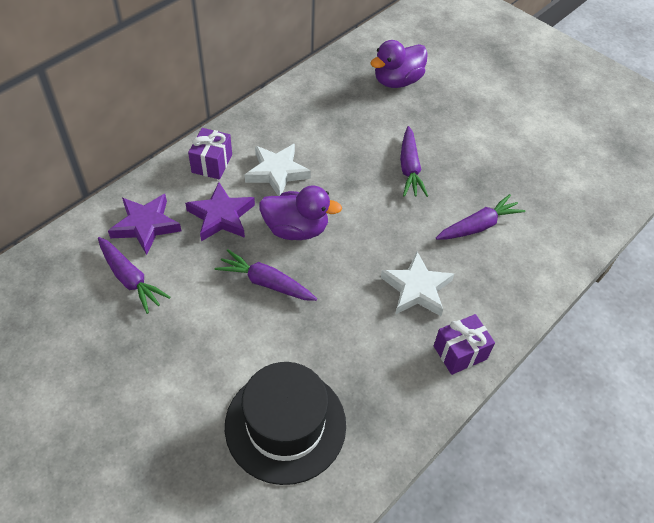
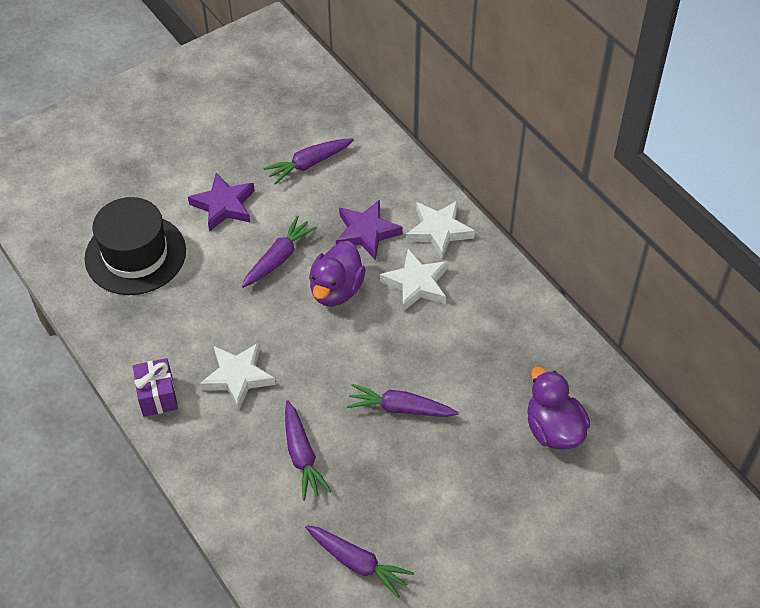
camera: 105 degrees right, 0 degrees up
purple star [108,194,181,255] -> purple star moved to [188,173,255,232]
purple gift [188,128,232,179] -> white star [406,201,475,259]
none -> purple carrot [305,525,414,598]

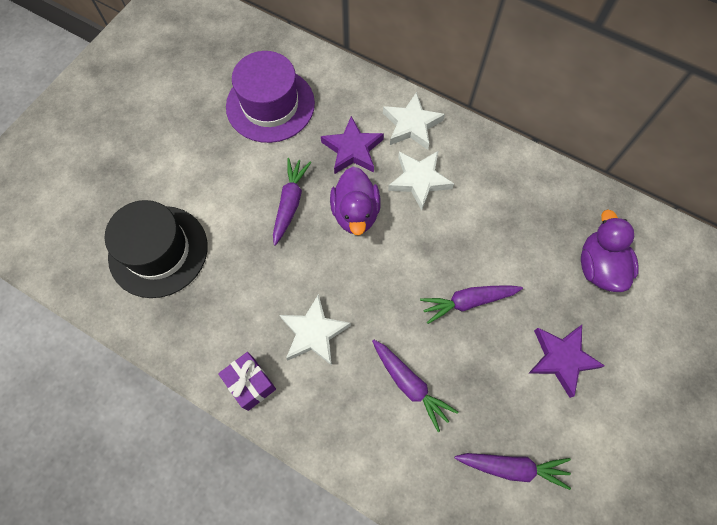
camera: 25 degrees left, 15 degrees up
purple star [188,173,255,232] -> purple star moved to [528,325,605,398]
purple carrot [263,138,354,185] -> purple hat [226,51,315,143]
purple duck [527,367,590,450] -> purple duck turned 45 degrees clockwise [581,209,639,292]

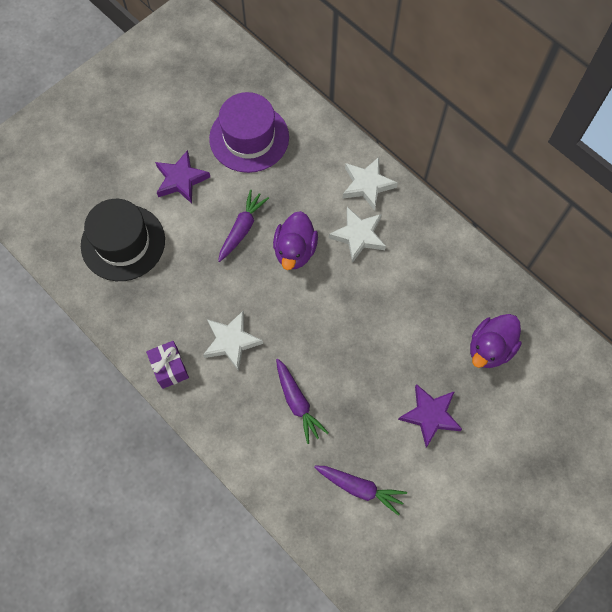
camera: 15 degrees right, 0 degrees up
purple star [321,116,384,174] -> purple star moved to [155,150,210,204]
purple carrot [420,286,523,324] -> none
purple duck [581,209,639,292] -> purple duck turned 150 degrees counterclockwise [470,314,522,368]

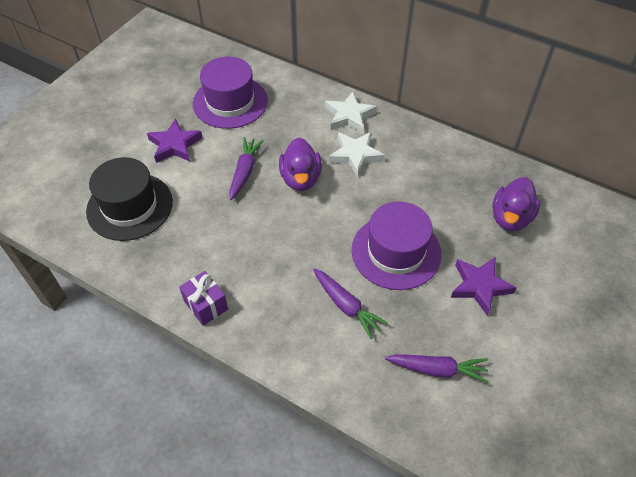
camera: 15 degrees left, 15 degrees down
white star [203,311,263,371] -> none
none -> purple hat [352,201,441,290]

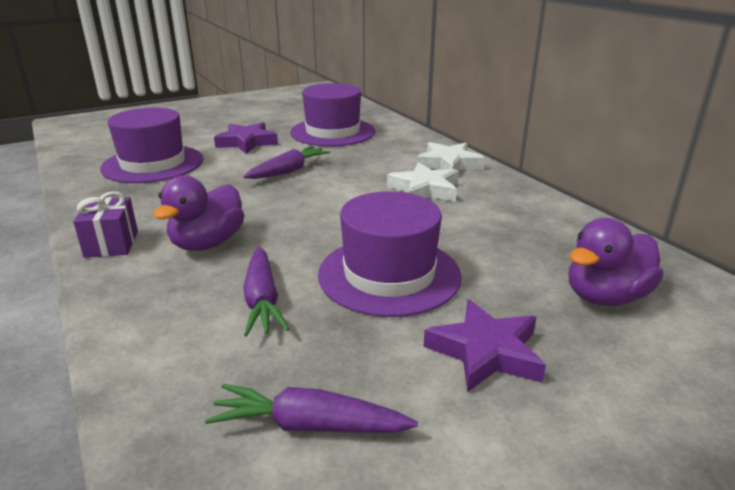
camera: 30 degrees right, 25 degrees down
black hat [86,157,173,241] -> purple hat [100,107,203,183]
purple duck [279,137,322,191] -> purple duck moved to [153,175,244,251]
purple carrot [385,354,489,383] -> purple carrot turned 150 degrees clockwise [205,384,418,433]

